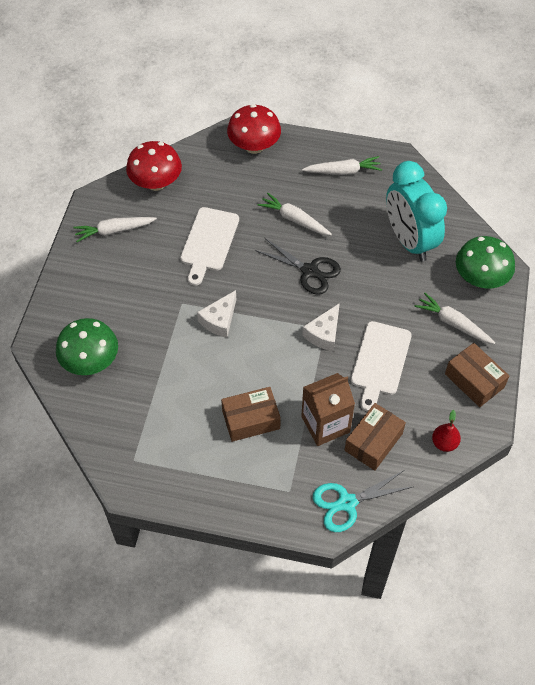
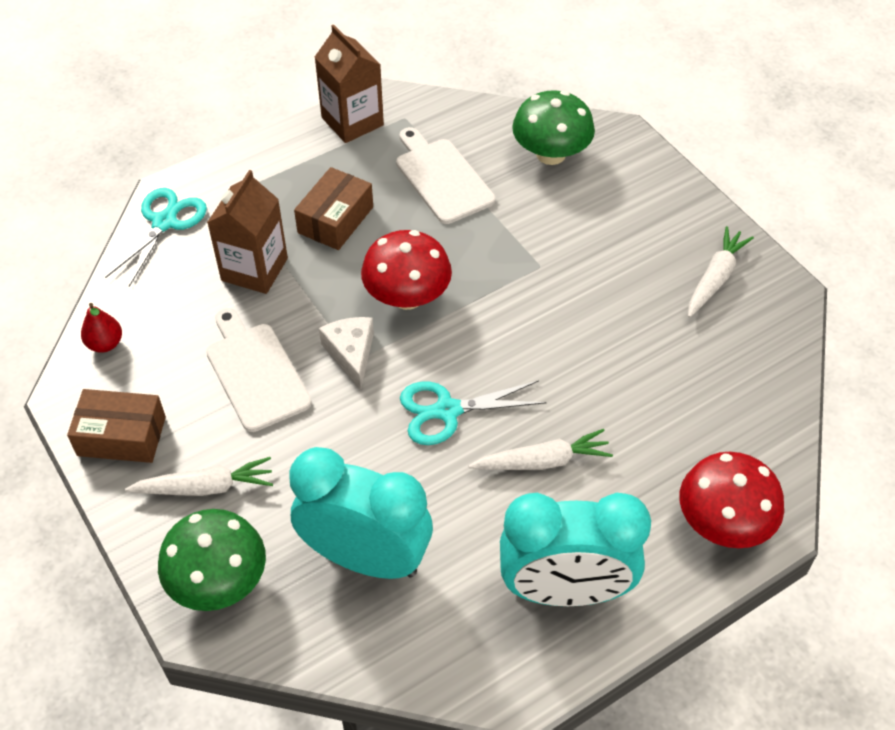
camera: 135 degrees right, 5 degrees down
red mushroom [126,141,182,191] -> red mushroom moved to [361,230,452,310]
white cutting board [180,207,239,286] -> white cutting board moved to [396,127,495,224]
white cheese [197,290,236,337] -> none
black scissors [255,238,341,295] -> turquoise scissors [400,380,547,445]
white carrot [302,156,382,175] -> turquoise clock [500,493,651,606]
brown box [344,403,406,471] -> none
none -> brown carton [315,24,384,143]

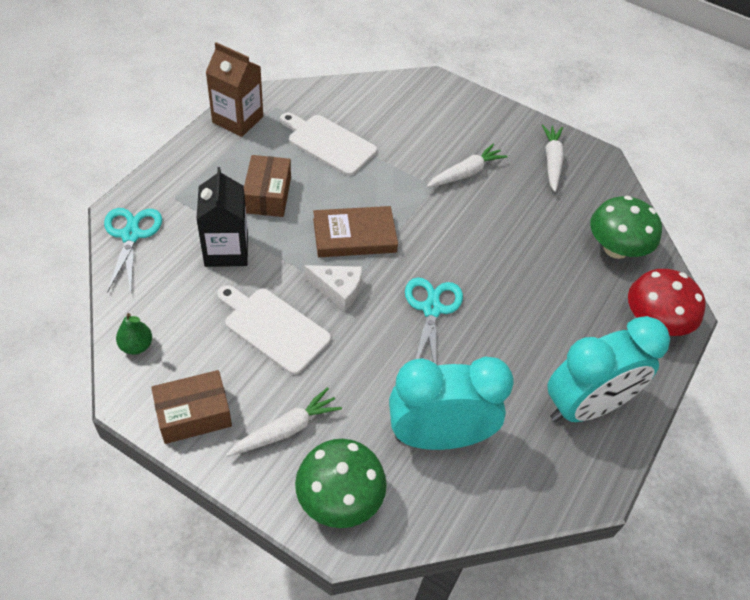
camera: 30 degrees left, 0 degrees up
red pear [81,303,122,353] -> green pear [116,313,152,355]
brown carton [207,170,288,294] -> black carton [196,167,248,267]
white cheese [319,317,374,390] -> white cheese turned 150 degrees clockwise [304,265,362,312]
red mushroom [361,230,452,310] -> brown book [313,206,398,257]
turquoise scissors [400,380,547,445] -> turquoise scissors turned 135 degrees clockwise [405,277,463,364]
white carrot [469,429,613,470] -> white carrot moved to [427,144,508,187]
green mushroom [512,90,595,165] -> green mushroom moved to [590,196,662,259]

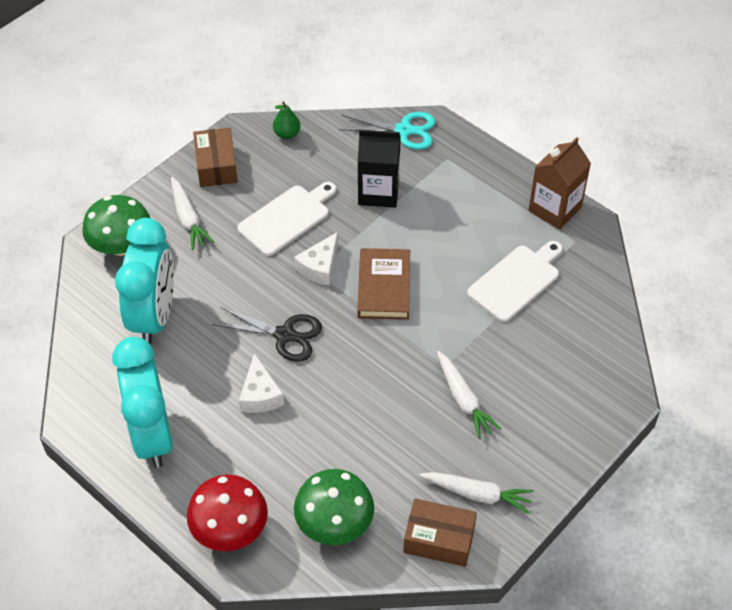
camera: 105 degrees right, 0 degrees up
brown box [244,155,291,217] -> brown box moved to [403,498,477,567]
turquoise scissors [405,277,463,364] -> black scissors [212,307,322,362]
none -> white cheese [239,353,284,413]

